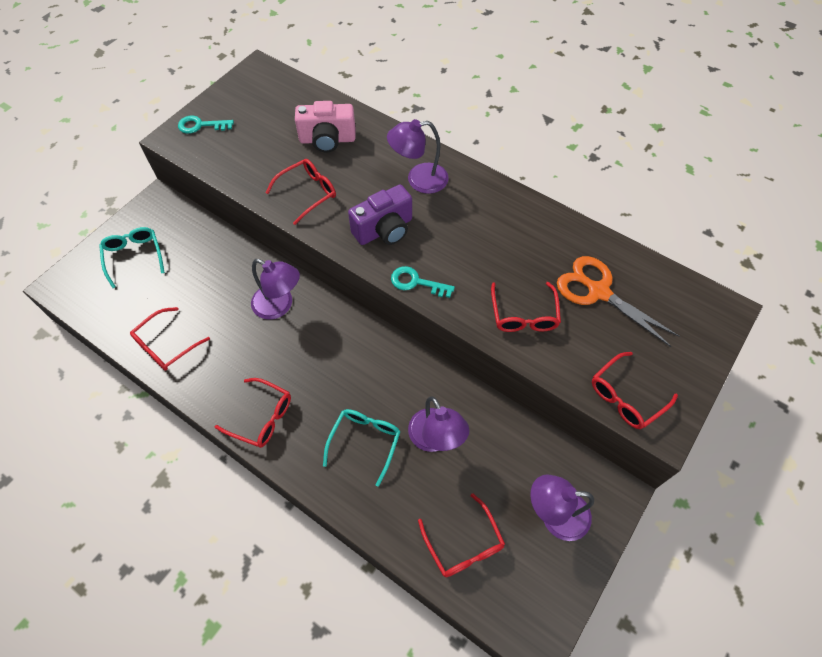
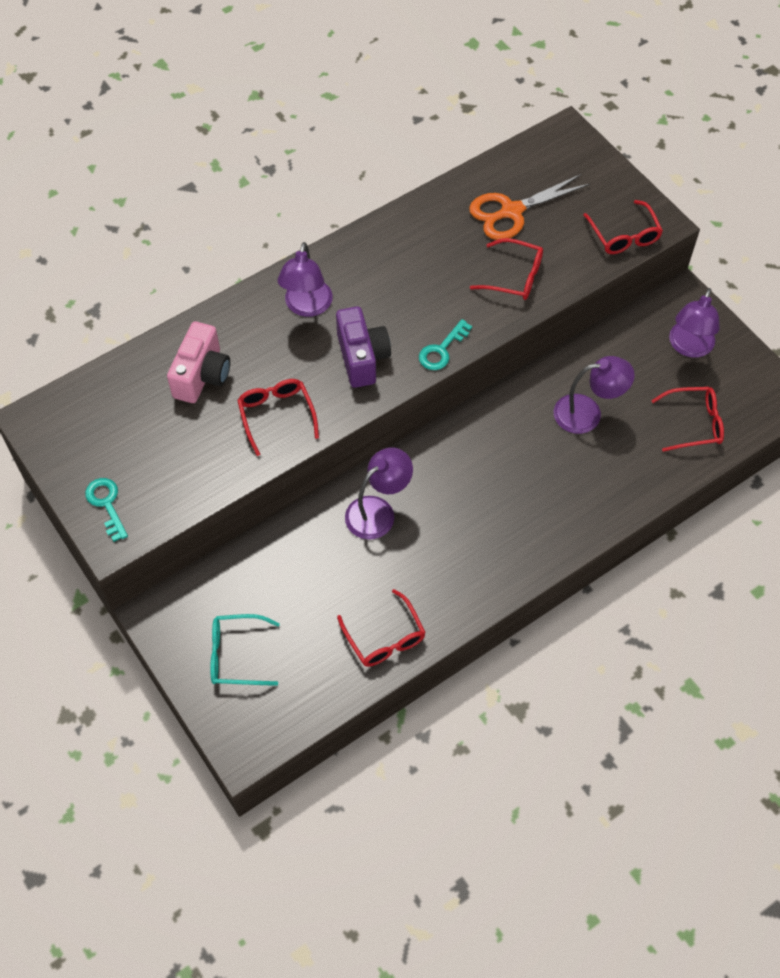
camera: 70 degrees left, 0 degrees up
turquoise key [178,115,234,134] -> turquoise key turned 135 degrees clockwise [85,478,128,542]
red glasses [214,378,291,448] -> none
turquoise glasses [323,409,400,487] -> none

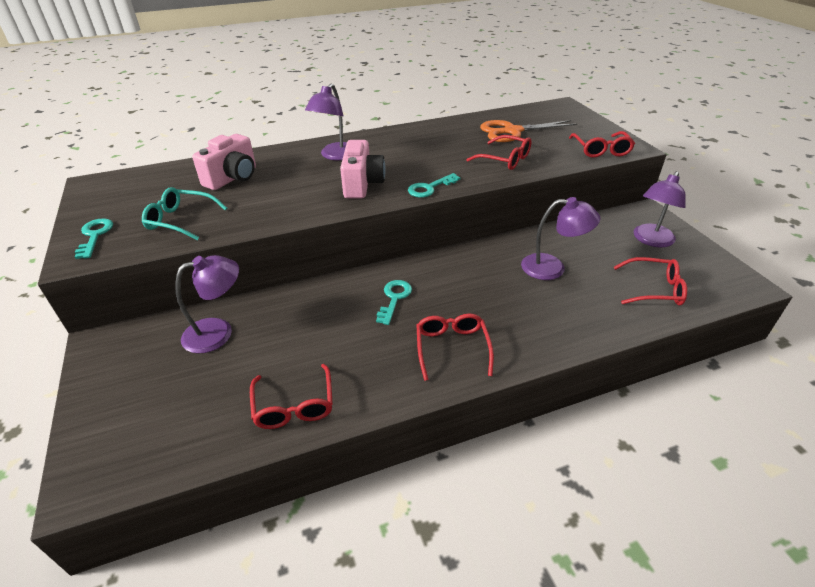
camera: 15 degrees right, 20 degrees down
turquoise glasses [210,614,280,686] -> turquoise glasses moved to [142,187,227,240]
red glasses [237,379,319,456] -> red glasses moved to [417,314,494,381]
purple camera [336,306,391,388] -> pink camera [340,140,386,198]
purple lamp [345,447,413,540] -> purple lamp moved to [175,255,239,354]
none -> turquoise key [376,280,412,325]

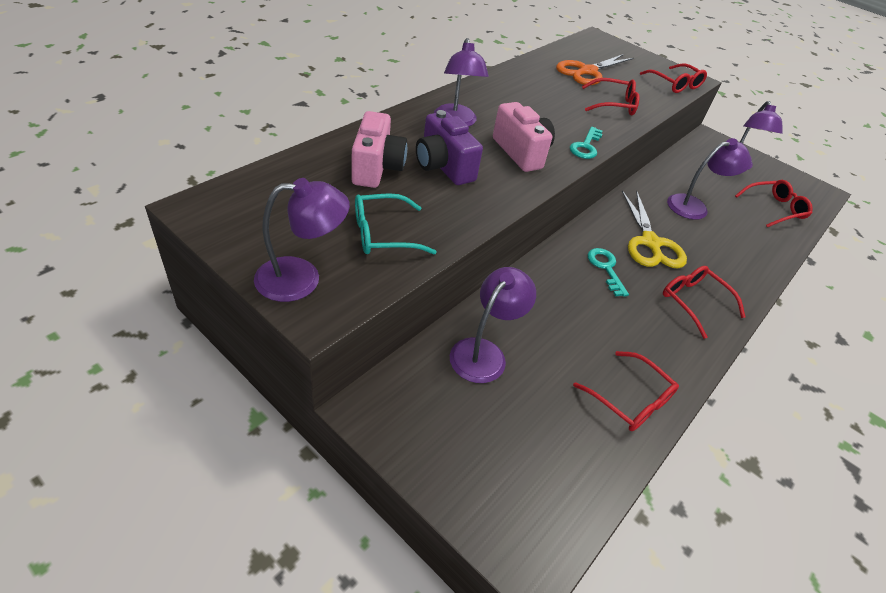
camera: 35 degrees left, 5 degrees up
turquoise key [75,218,113,259] -> purple lamp [254,178,350,302]
none -> purple camera [416,110,483,185]
none -> yellow scissors [622,190,687,268]

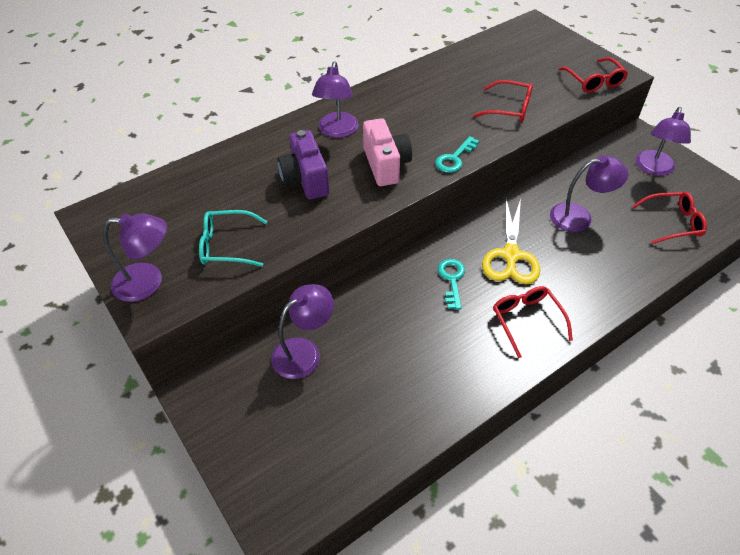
camera: 20 degrees right, 5 degrees up
pink camera [351,111,407,188] -> none
orange scissors [556,54,634,85] -> none
red glasses [573,351,679,431] -> none

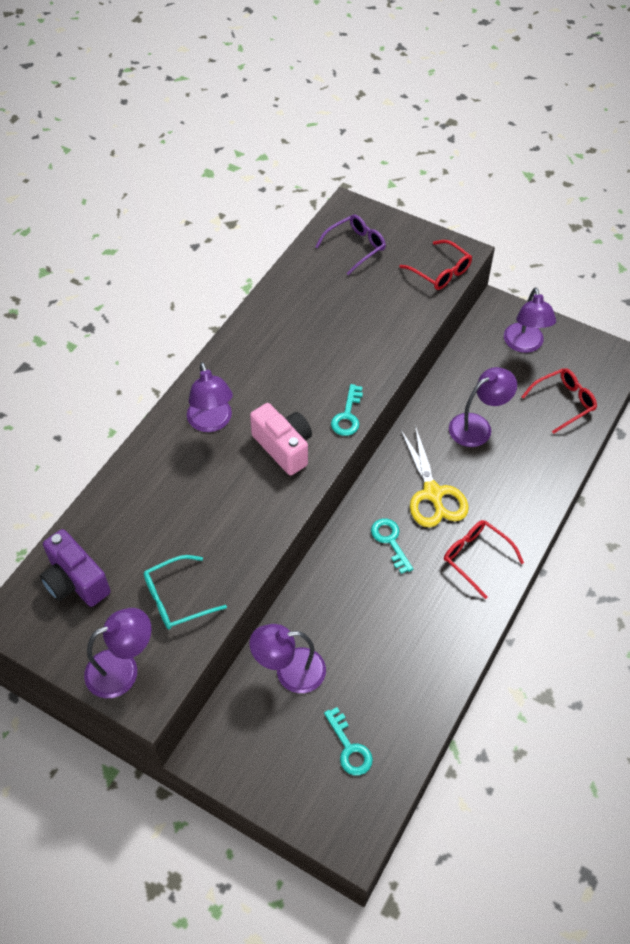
camera: 25 degrees left, 5 degrees up
purple lamp [271,284,334,379] -> purple lamp turned 120 degrees counterclockwise [249,624,326,693]
purple camera [277,130,329,199] -> purple camera moved to [40,529,111,607]
red glasses [473,80,533,122] -> none
none -> purple glasses [315,214,386,275]
none -> turquoise key [324,707,373,775]

